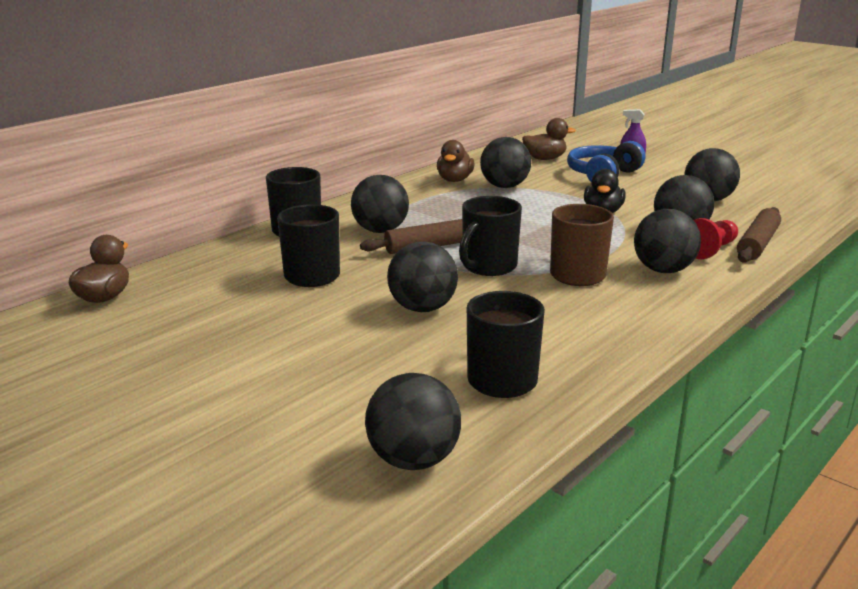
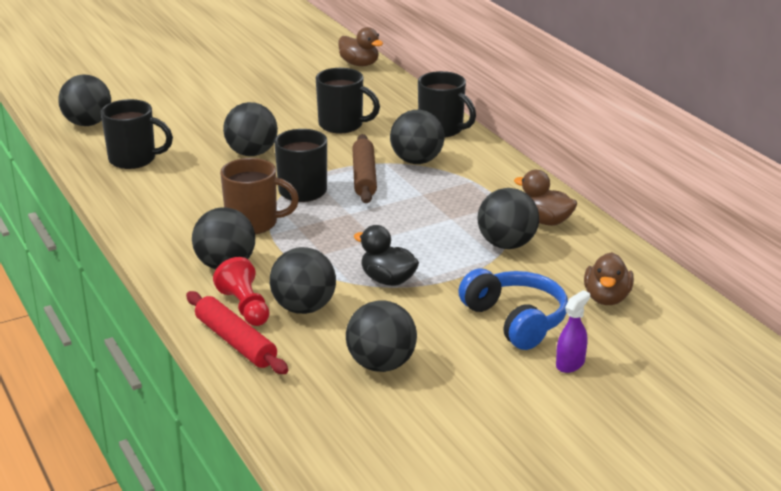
camera: 110 degrees right, 5 degrees up
brown rolling pin [737,207,781,263] -> red rolling pin [186,291,288,374]

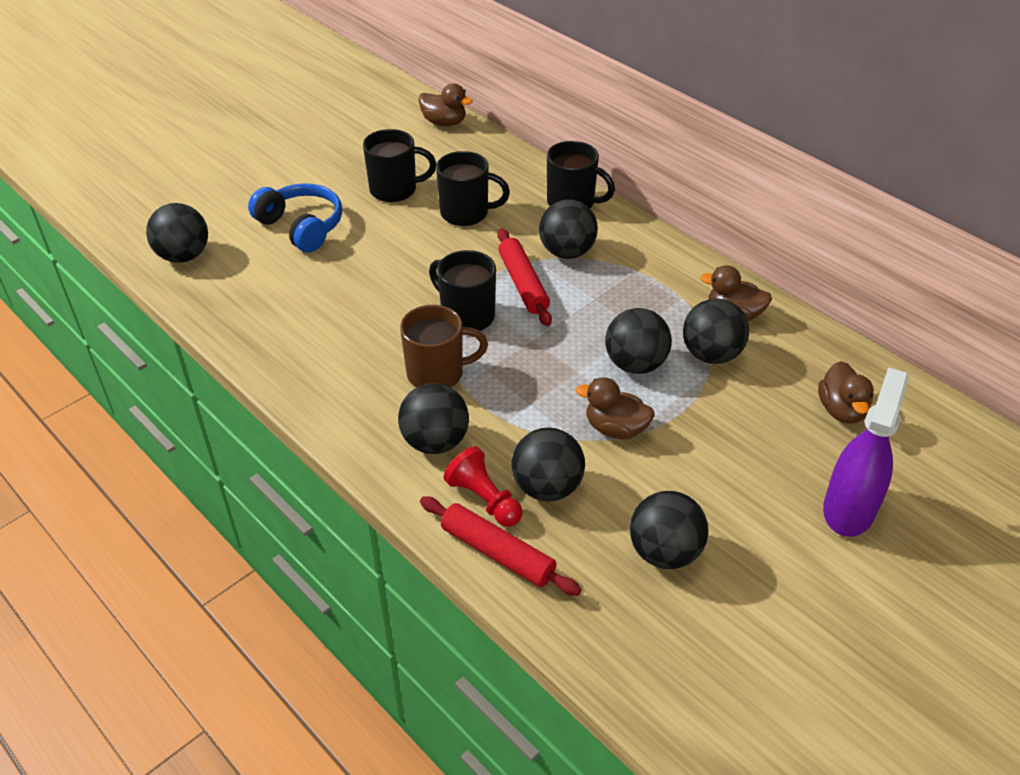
camera: 15 degrees left, 15 degrees up
black mug [101,99,173,169] -> black mug moved to [363,129,436,202]
black ball [223,102,278,156] -> black ball moved to [605,308,672,374]
brown rolling pin [352,134,377,203] -> red rolling pin [497,228,552,326]
black duck [354,225,419,286] -> brown duck [576,377,655,439]
blue headphones [458,268,568,350] -> blue headphones moved to [248,183,342,252]
purple spray bottle [556,290,590,373] -> purple spray bottle [823,367,909,537], size x2.00

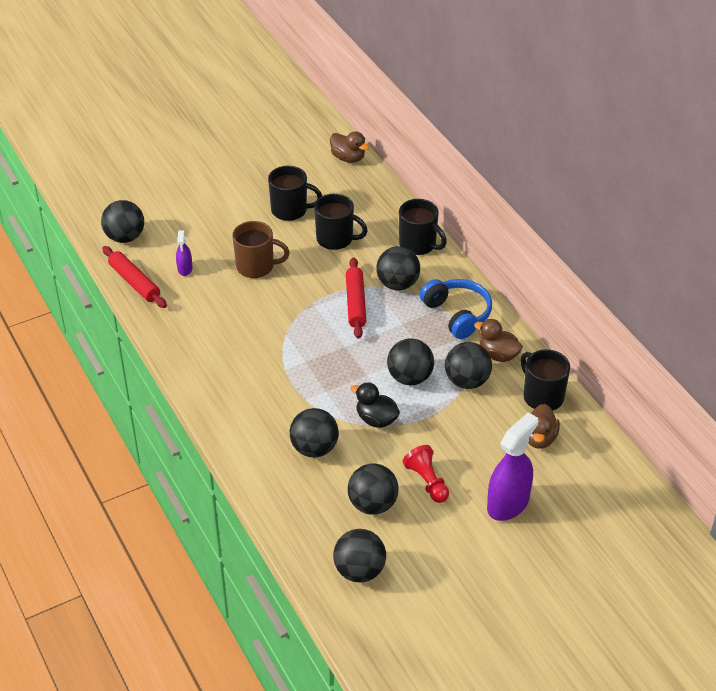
camera: 15 degrees right, 0 degrees up
blue headphones [248,183,342,252] -> blue headphones moved to [420,279,492,339]
black ball [398,383,469,454] -> black ball moved to [333,529,386,582]
brown mug [400,305,488,388] -> brown mug moved to [232,221,290,278]
red rolling pin [420,496,581,596] -> red rolling pin moved to [102,246,167,308]
black mug [429,250,496,331] -> black mug moved to [520,349,570,411]
red pawn [443,446,522,527] -> red pawn moved to [402,445,449,503]
brown duck [576,377,655,439] -> black duck [351,382,400,428]
none -> purple spray bottle [176,230,193,276]

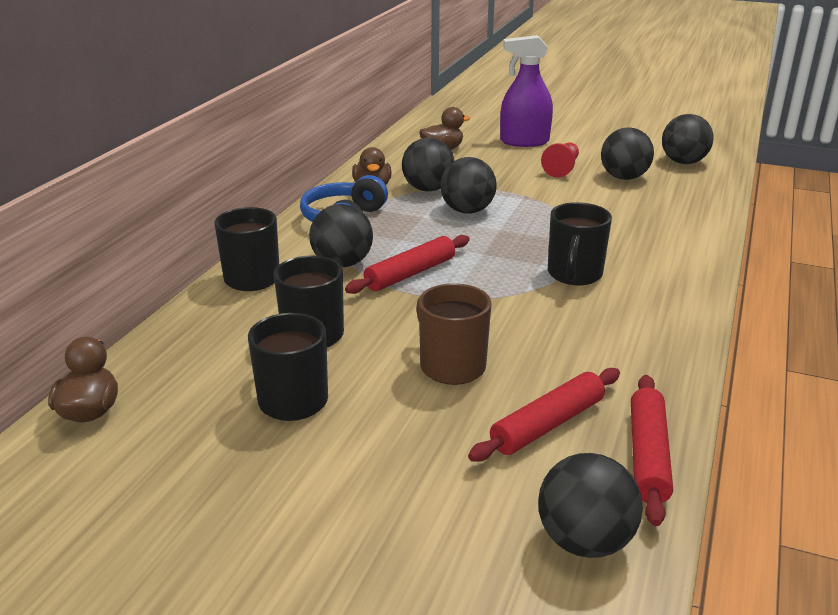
camera: 130 degrees left, 15 degrees down
purple spray bottle [176,230,193,276] -> red rolling pin [468,368,620,462]
black ball [290,408,339,458] -> none
black duck [351,382,400,428] -> none
black mug [520,349,570,411] -> black mug moved to [548,202,612,285]

